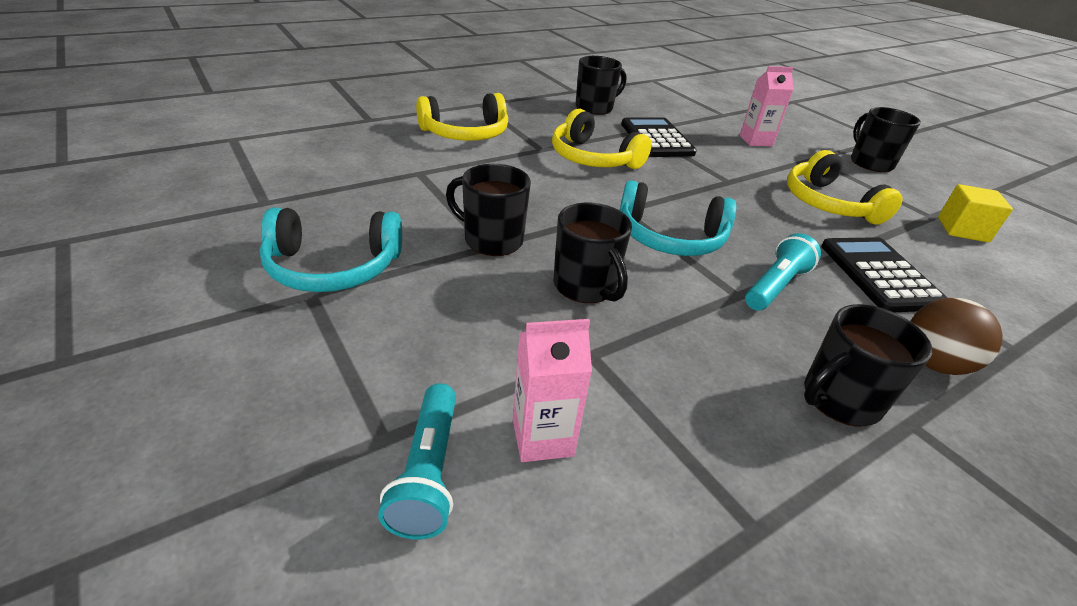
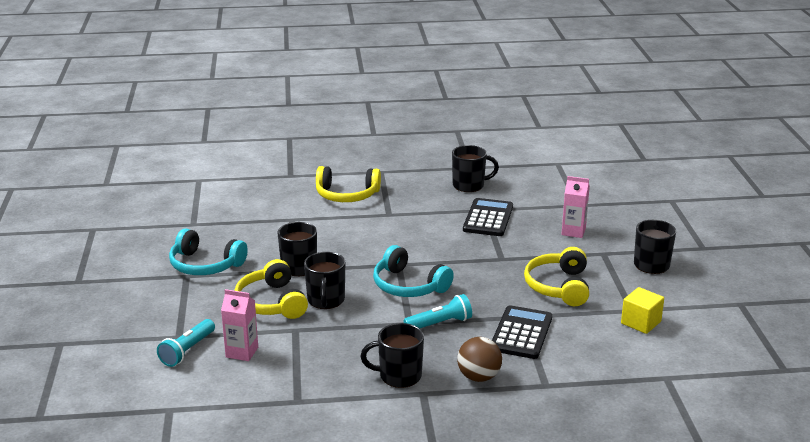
camera: 30 degrees right, 10 degrees down
yellow headphones [552,109,652,169] -> yellow headphones moved to [234,259,308,319]

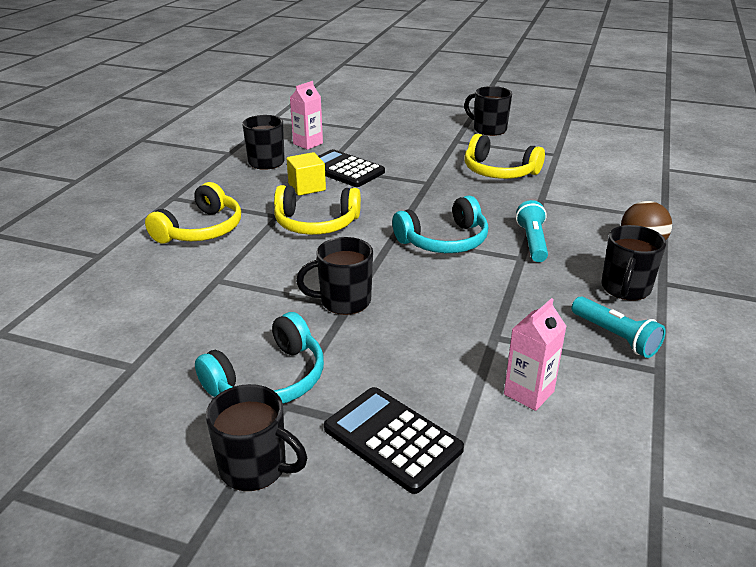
camera: 65 degrees left, 5 degrees up
turquoise flashlight [157,319,215,367] -> turquoise flashlight moved to [571,297,666,358]
yellow headphones [234,259,308,319] -> yellow headphones moved to [274,185,361,235]
black mug [304,252,345,309] -> black mug moved to [206,384,307,491]
black calculator [492,305,552,359] -> black calculator moved to [324,387,464,494]
pink carton [561,176,590,238] -> pink carton moved to [290,81,323,150]
yellow cube [621,287,664,334] -> yellow cube moved to [287,152,326,196]

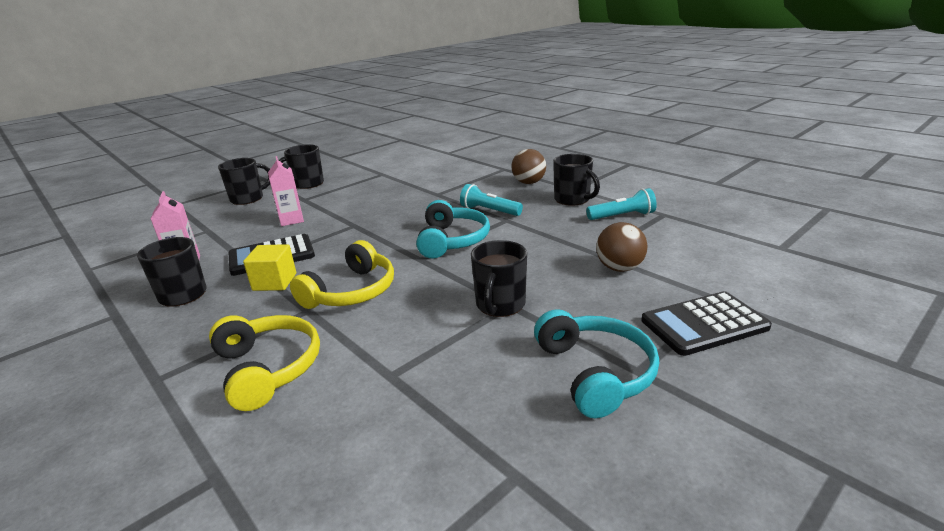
camera: 60 degrees left, 5 degrees down
black mug [206,384,307,491] -> black mug moved to [218,158,270,205]
yellow headphones [464,134,545,179] -> none
pink carton [504,298,567,411] -> pink carton moved to [268,156,304,226]
none -> brown ball [596,222,648,272]

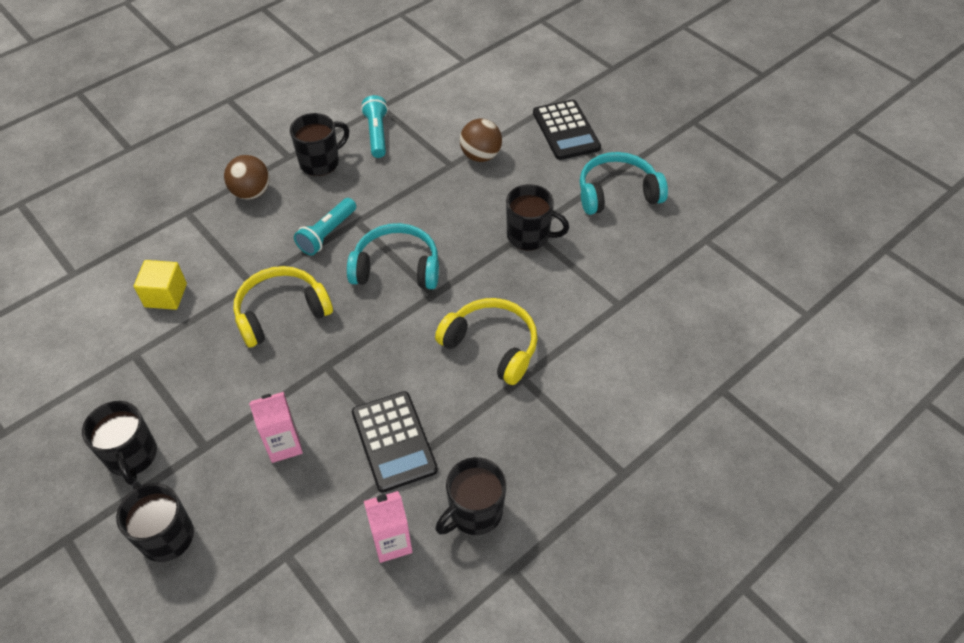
camera: 90 degrees left, 25 degrees up
yellow headphones [209,315,320,411] -> yellow headphones moved to [233,266,333,347]
yellow cube [243,244,296,291] -> yellow cube moved to [134,260,187,310]

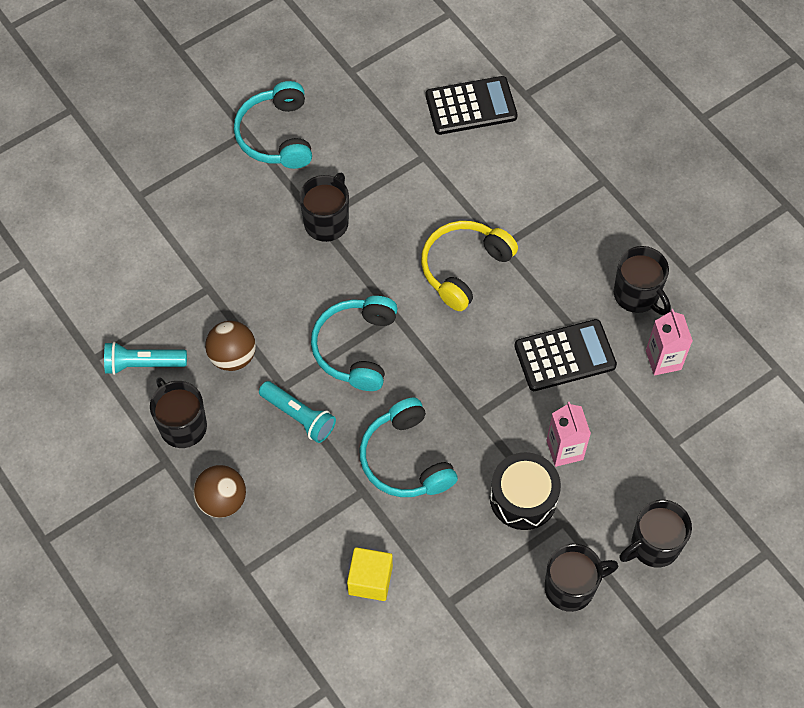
camera: 85 degrees left, 10 degrees up
yellow headphones [233,266,333,347] -> turquoise headphones [360,398,458,497]
brown ball [460,119,502,162] -> brown ball moved to [205,321,256,371]
black calculator [533,100,601,160] -> black calculator moved to [426,76,518,135]
none -> black drum [490,452,561,530]

